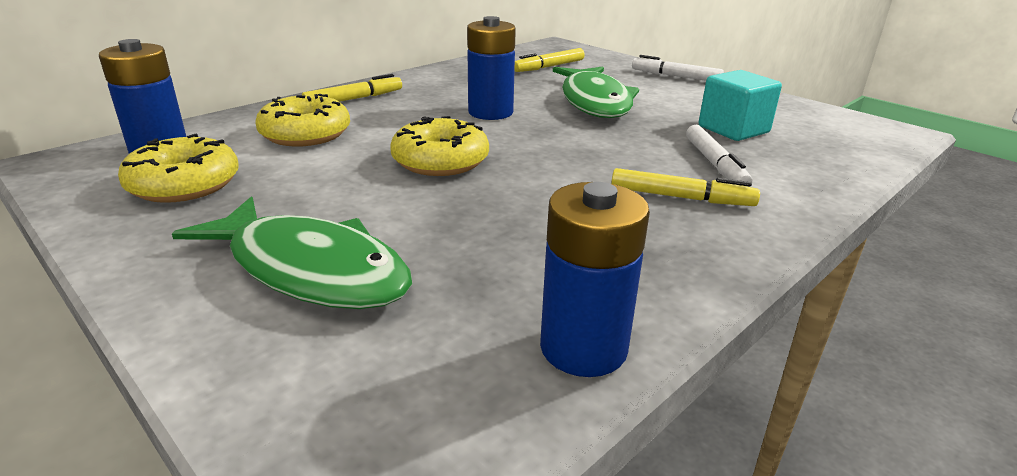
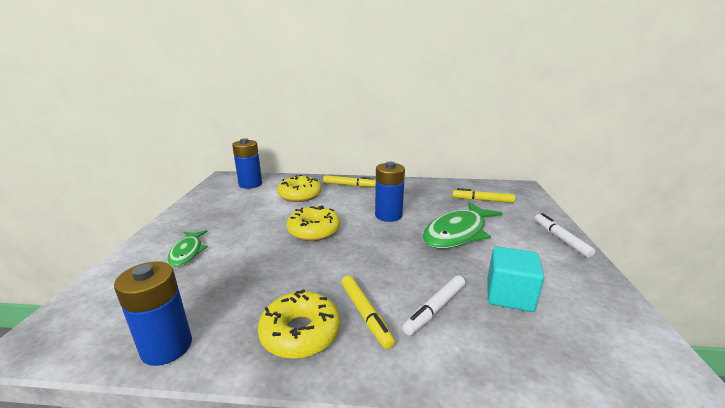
camera: 50 degrees right, 5 degrees down
yellow donut [118,134,239,203] -> yellow donut moved to [258,289,340,359]
green fish [172,197,412,309] -> green fish [168,230,208,267], size x0.55

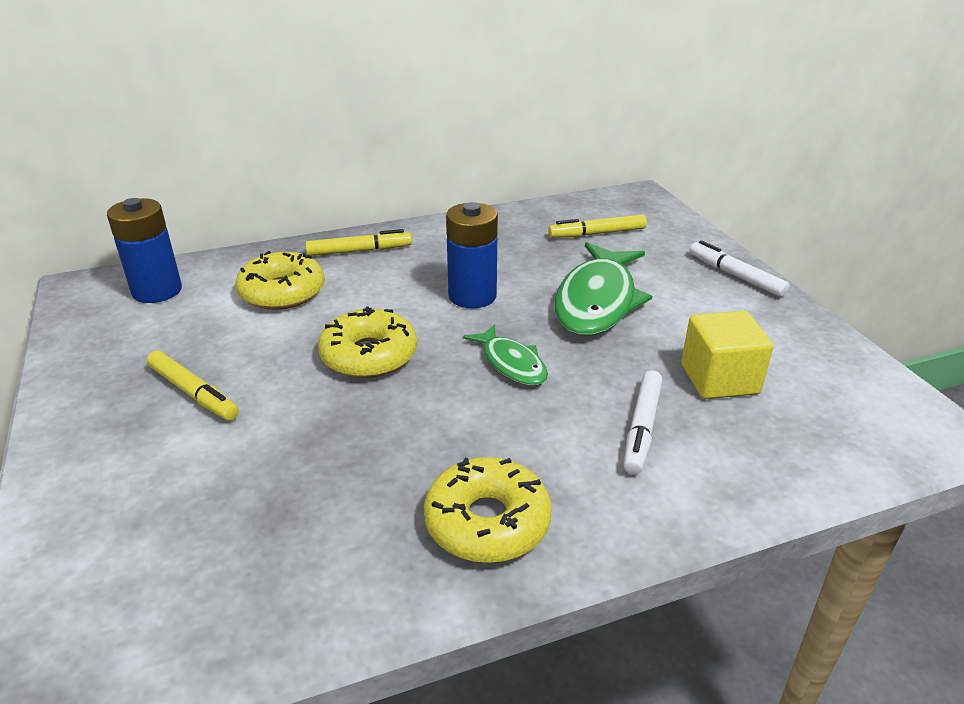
camera: 25 degrees left, 10 degrees up
blue battery [114,261,192,366] -> none
green fish [168,230,208,267] -> green fish moved to [463,324,548,386]
yellow marker [341,276,395,349] -> yellow marker moved to [147,351,239,421]
turquoise cube [487,246,544,312] -> yellow cube [681,311,773,399]

